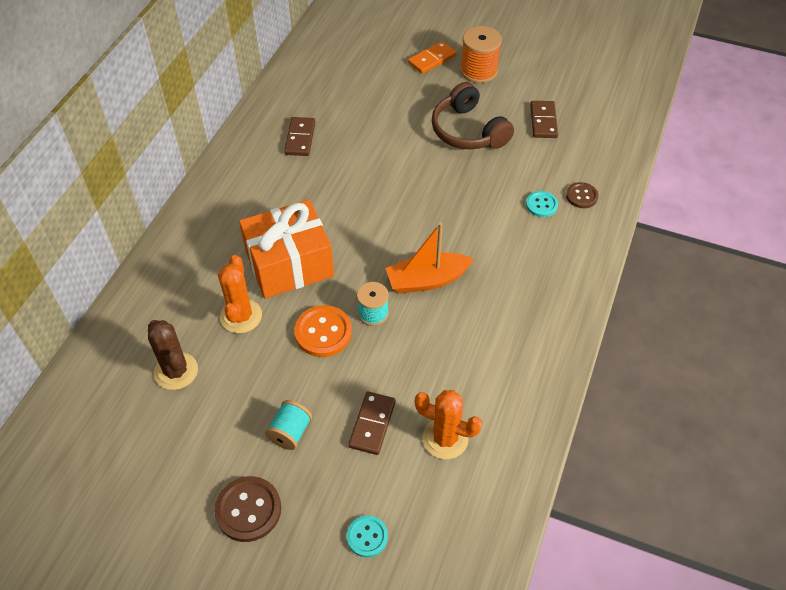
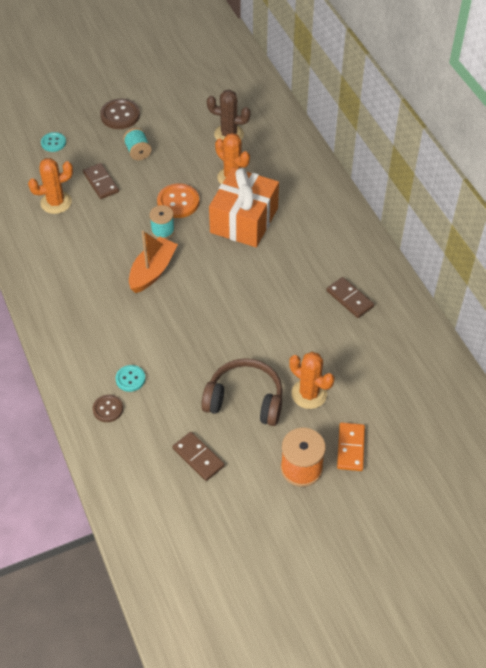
camera: 135 degrees right, 0 degrees up
none -> orange cactus [289,352,334,409]

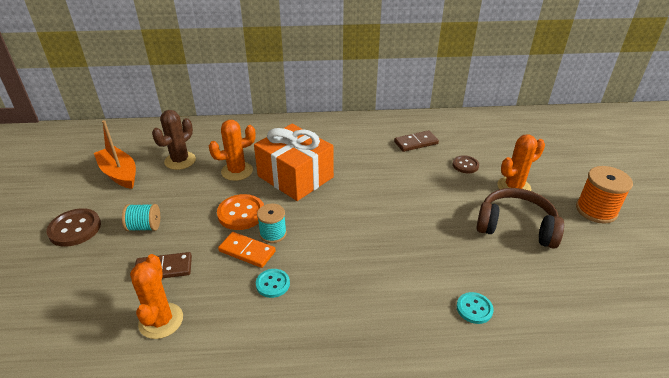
camera: 70 degrees left, 15 degrees down
turquoise button [41,132,66,152] -> turquoise button moved to [256,269,290,298]
brown button [93,395,123,422] -> brown button moved to [453,155,479,173]
orange boat [129,230,178,293] -> orange boat moved to [94,120,136,189]
brown domino [172,432,225,481] -> none
brown headphones [201,358,283,426] -> brown headphones turned 75 degrees clockwise [476,188,564,249]
orange domino [337,422,365,471] -> orange domino moved to [218,232,276,268]

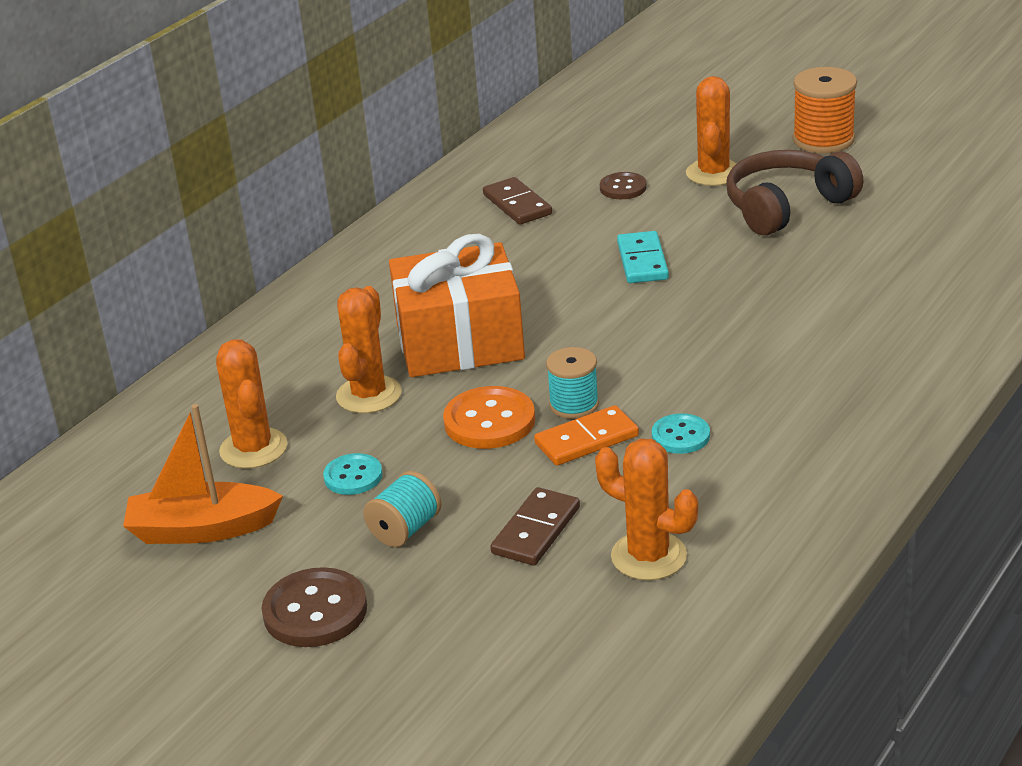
camera: 50 degrees left, 5 degrees down
brown cactus [152,110,196,170] -> orange cactus [216,339,287,469]
brown domino [394,130,439,152] -> brown domino turned 45 degrees counterclockwise [483,177,552,225]
turquoise button [457,292,494,324] -> turquoise button moved to [323,453,383,495]
none -> turquoise domino [617,231,669,283]

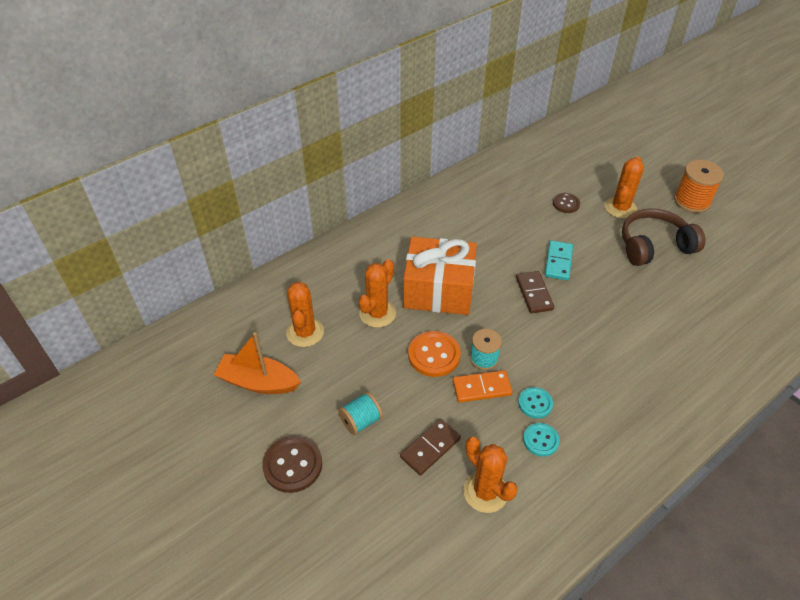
camera: 15 degrees right, 15 degrees up
turquoise button [323,453,383,495] -> turquoise button moved to [523,423,560,457]
brown domino [483,177,552,225] -> brown domino moved to [516,271,554,313]

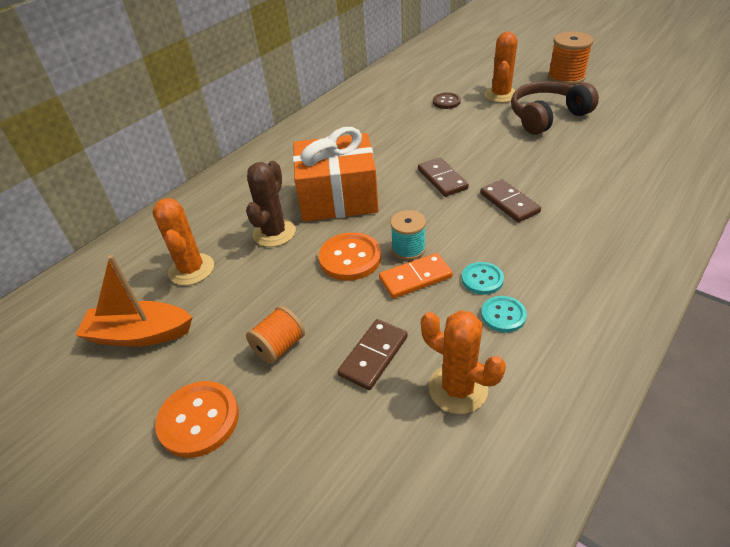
camera: 10 degrees left, 5 degrees down
brown button [262,436,322,493] -> orange button [155,381,239,458]
turquoise spool [338,392,383,435] -> orange spool [246,306,305,364]
orange cactus [359,259,396,328] -> brown cactus [246,161,296,247]
turquoise domino [545,241,573,280] -> none
none -> brown domino [480,179,541,223]

